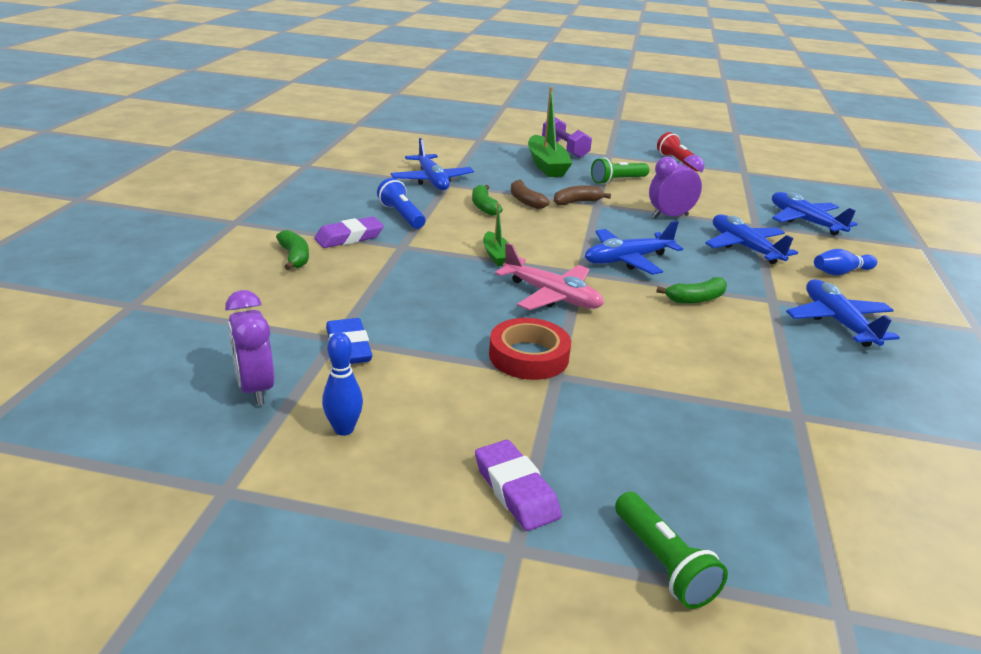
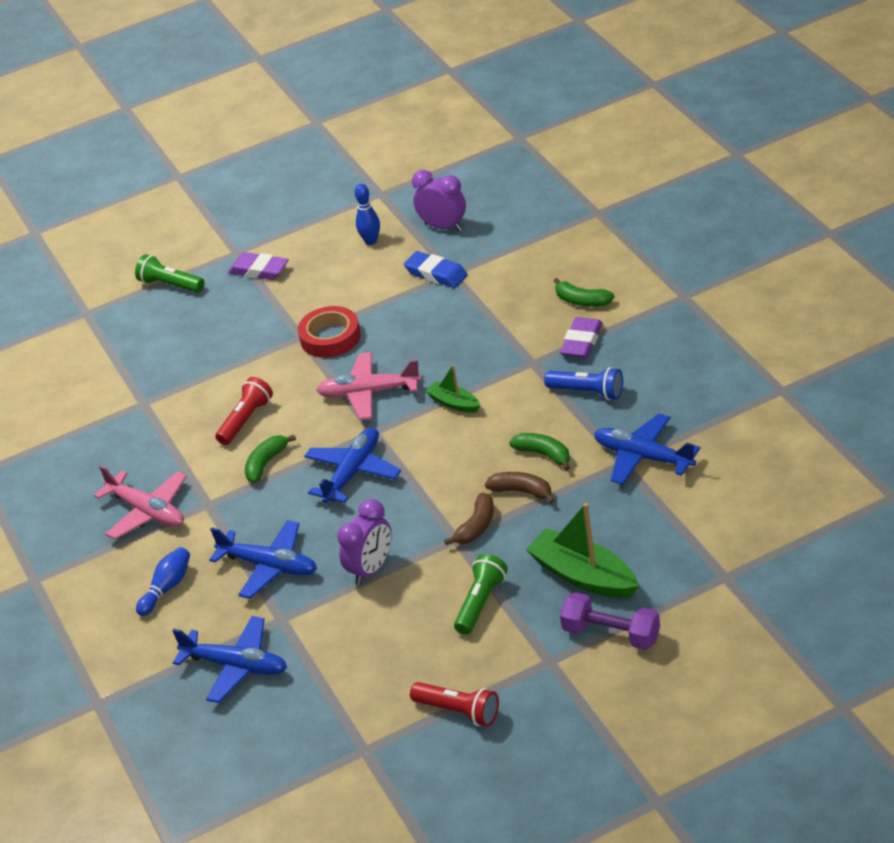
camera: 150 degrees right, 10 degrees up
blue plane [786,279,900,347] -> pink plane [94,465,187,540]
none -> red flashlight [215,377,273,445]

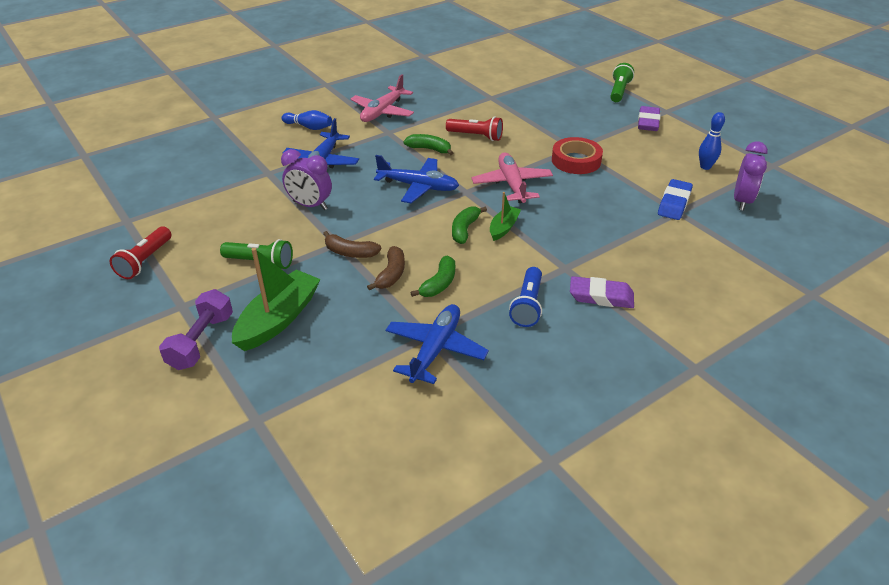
camera: 75 degrees right, 0 degrees up
blue plane [172,616,287,703] -> none
green banana [554,278,614,307] -> green banana moved to [452,206,487,244]

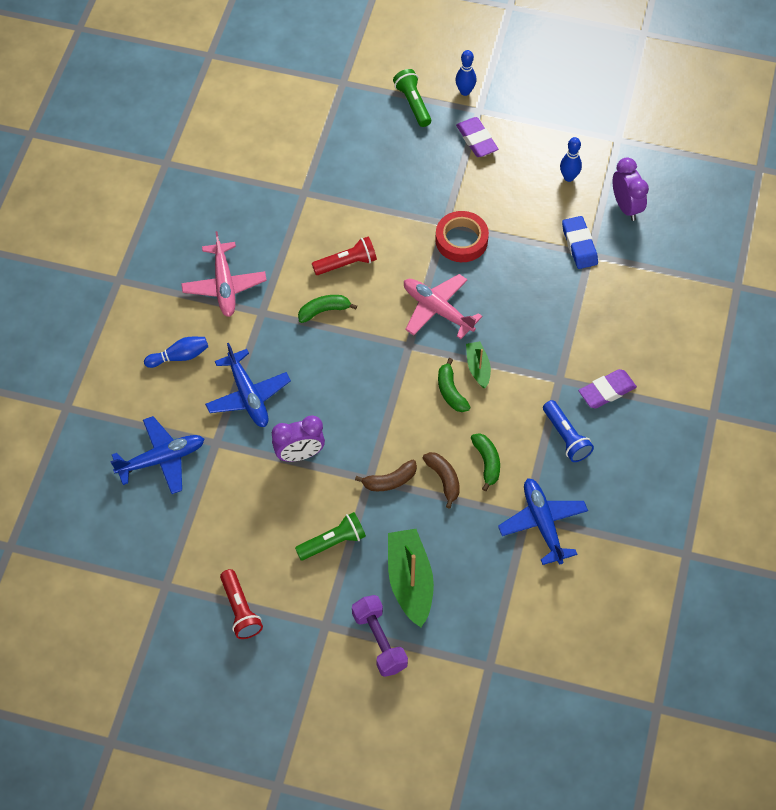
camera: 40 degrees left, 20 degrees up
blue plane [374,155,459,203] -> blue plane moved to [110,416,204,494]
none -> blue bowling pin [456,50,476,96]

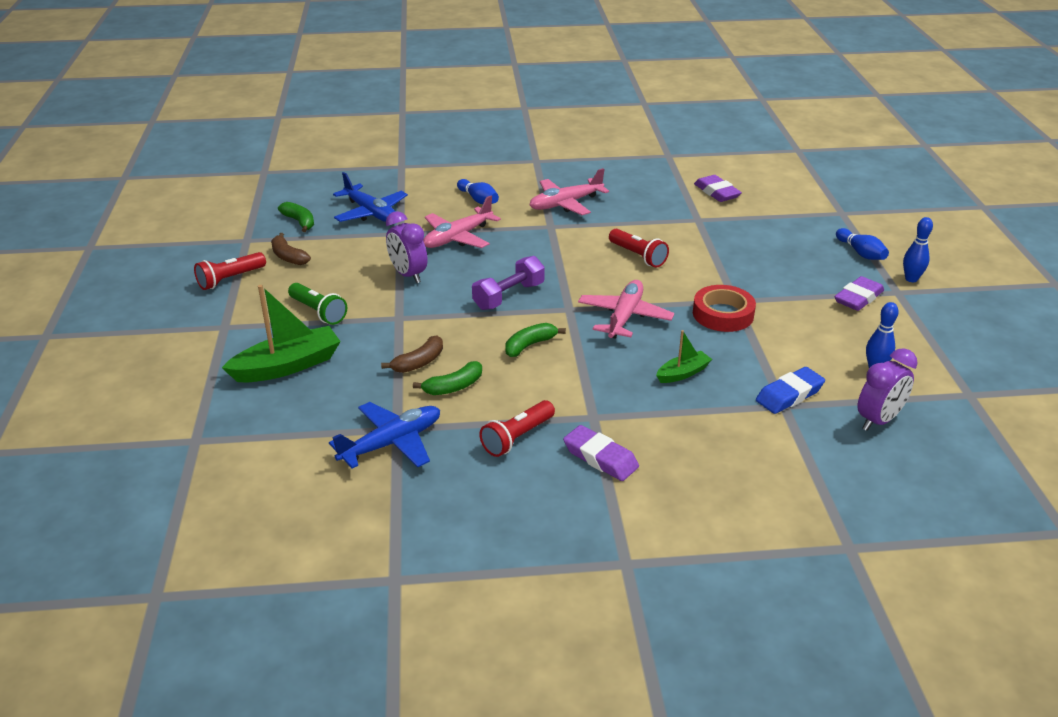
camera: 70 degrees right, 25 degrees down
blue plane [205,343,291,427] -> pink plane [423,196,501,248]
green banana [298,295,357,323] -> green banana moved to [278,202,314,232]
purple dumbbell [352,595,408,677] -> purple dumbbell moved to [472,256,545,310]
brown banana [355,460,417,491] -> brown banana moved to [271,233,311,265]
green flashlight [393,69,431,127] -> blue bowling pin [836,228,889,260]
green boat [466,341,491,388] -> green boat moved to [656,330,712,383]
blue flashlight [543,400,594,462] -> red flashlight [479,400,555,457]
none -> purple eraser [694,175,742,202]

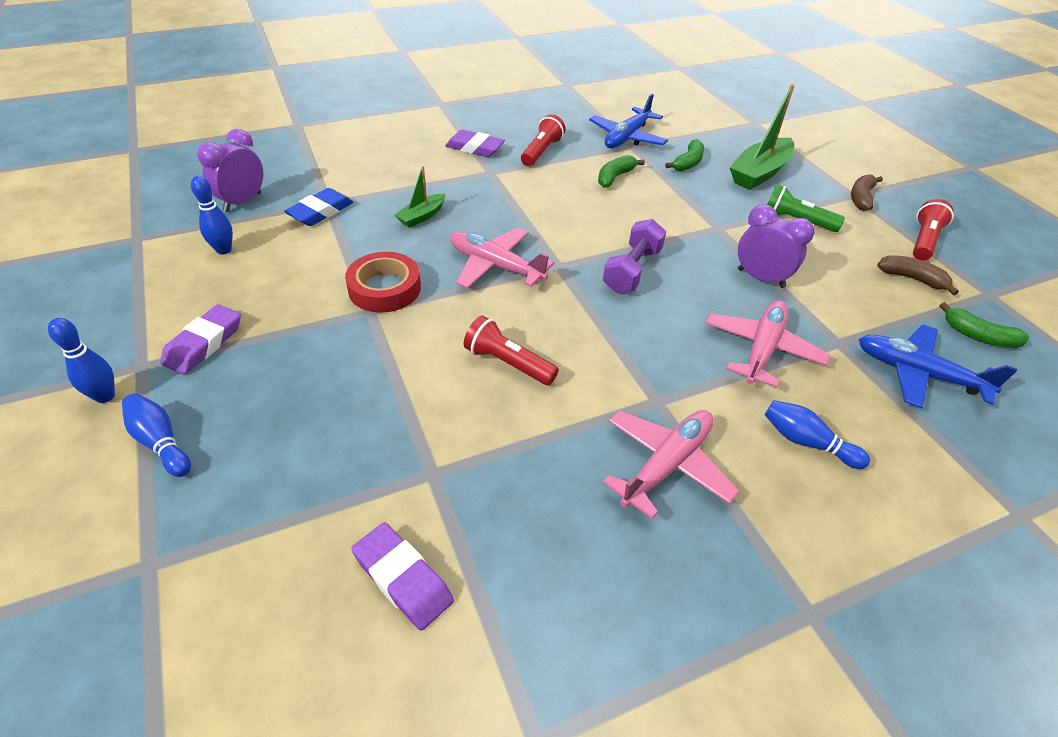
camera: 160 degrees right, 10 degrees up
brown banana [381,335,443,373] -> brown banana moved to [851,174,883,211]
green banana [505,323,566,357] -> green banana moved to [665,139,704,171]
pink plane [578,280,674,339] -> pink plane turned 120 degrees clockwise [450,228,554,288]

